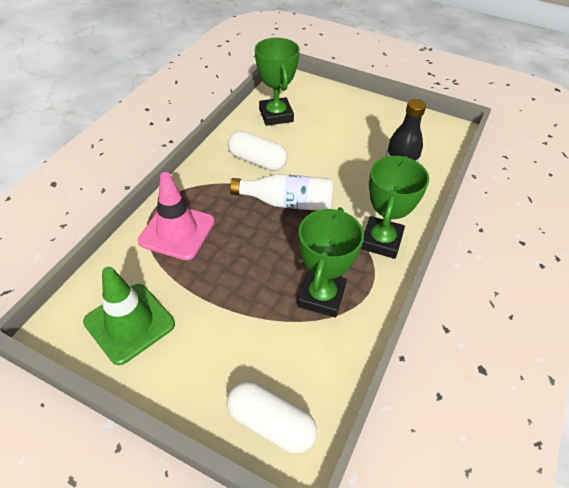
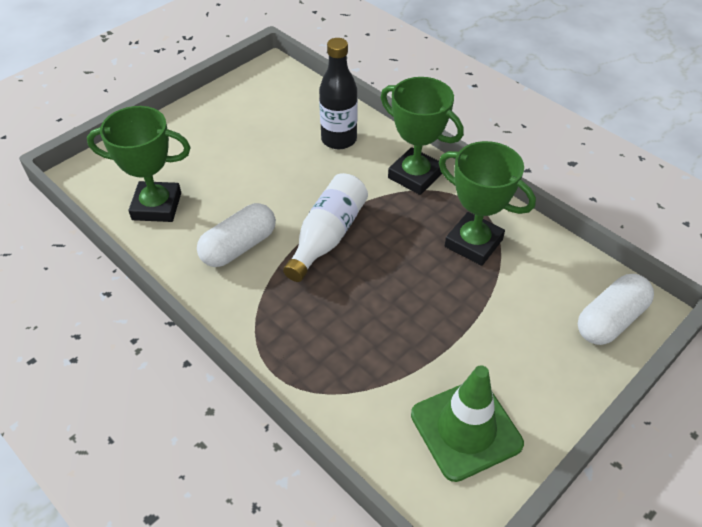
camera: 70 degrees left, 0 degrees up
pink traffic cone [138,172,215,260] -> none

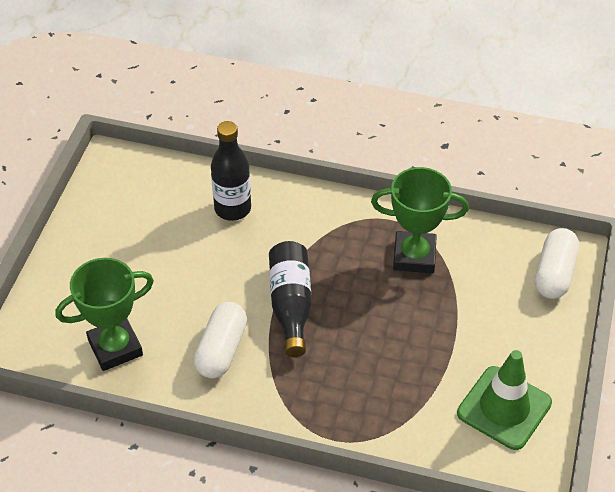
camera: 30 degrees left, 0 degrees up
white bottle [283,173,368,282] -> black bottle [269,241,312,357]
green trophy [381,77,464,195] -> none

